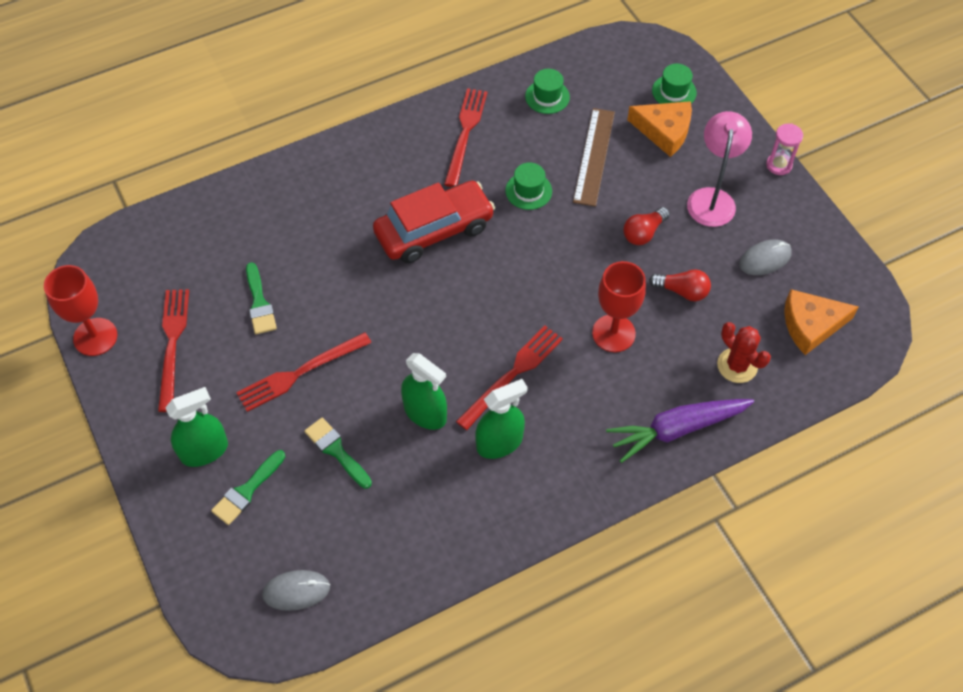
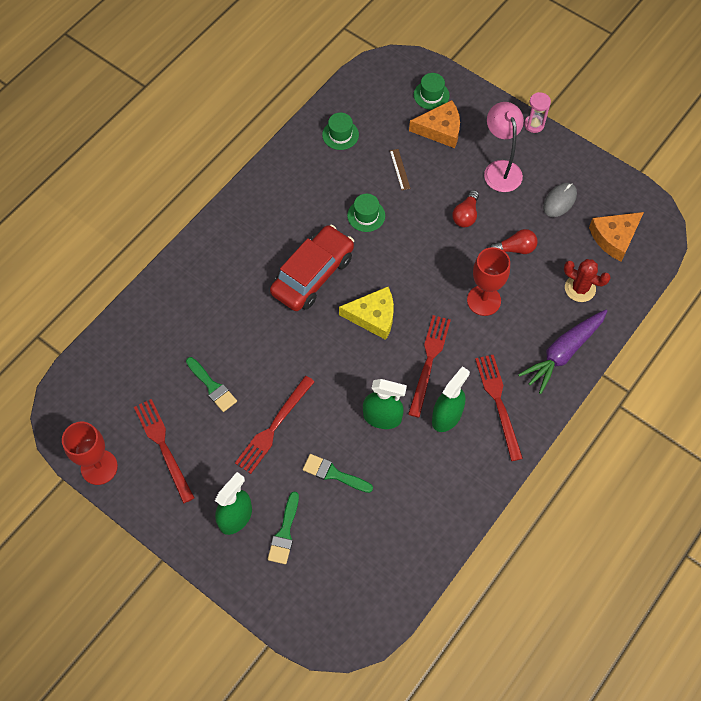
camera: 25 degrees left, 5 degrees up
grey mouse [262,570,330,611] -> none
red fork [444,88,487,187] -> red fork moved to [475,354,523,461]
brown ruler [573,108,615,207] -> brown ruler [390,149,410,190], size x0.50
none -> yellow cheese [339,287,394,340]

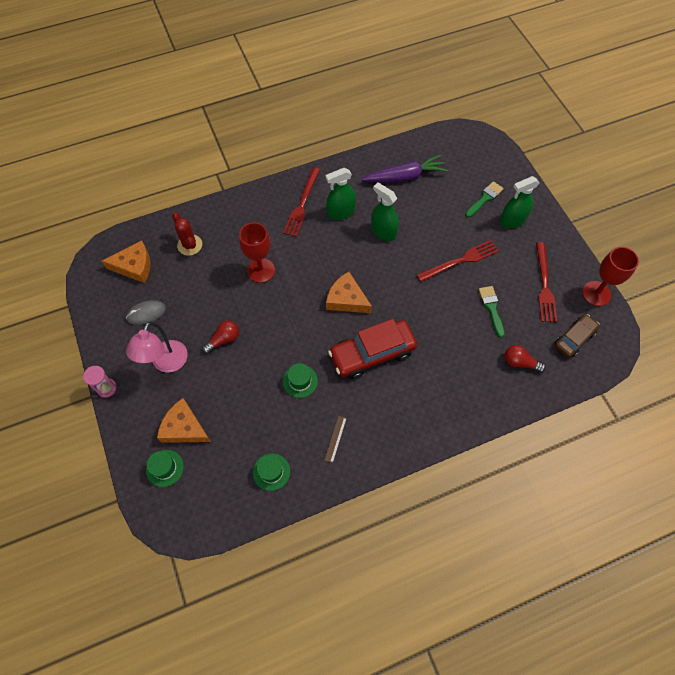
camera: 150 degrees left, 0 degrees up
green brush [303,454,373,493] -> none
yellow cheese [339,287,394,340] -> orange cheese [326,272,372,313]
brown ruler [390,149,410,190] -> brown ruler moved to [324,416,347,463]
red fork [408,315,451,418] -> none
red light bulb [489,229,538,254] -> red light bulb moved to [504,345,546,373]
purple carrot [518,310,607,394] -> purple carrot moved to [361,154,448,182]
none -> brown car [554,314,600,358]

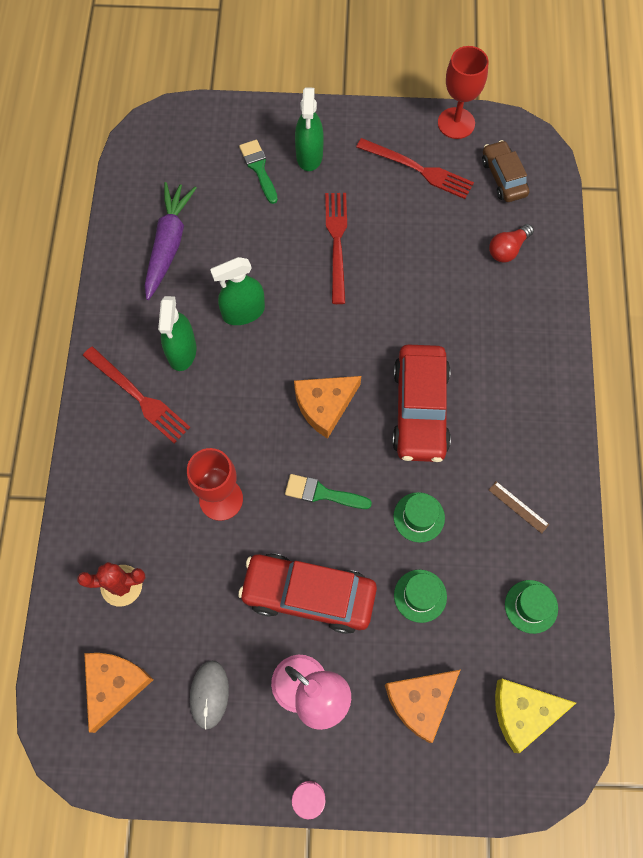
camera: 65 degrees left, 5 degrees up
green hat [146,450,184,487] -> green hat moved to [394,570,447,623]
red light bulb [202,320,239,354] -> red car [238,553,377,634]
green brush [479,286,505,338] -> green brush moved to [285,474,372,509]
none -> yellow cheese [495,679,576,753]

